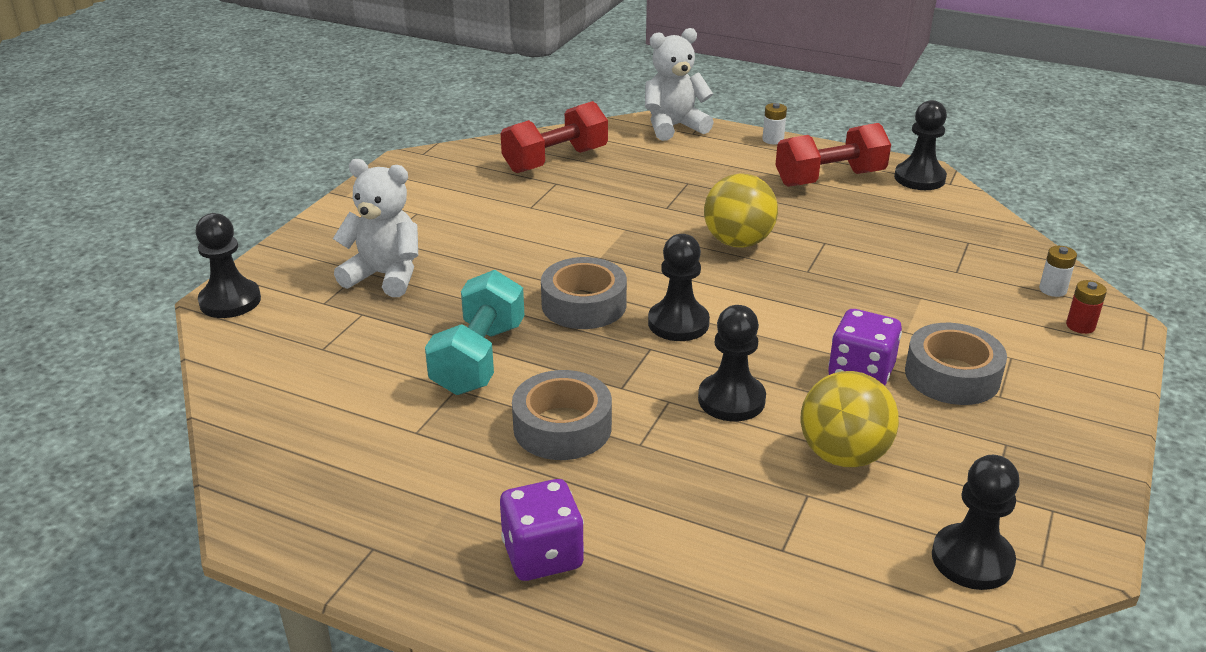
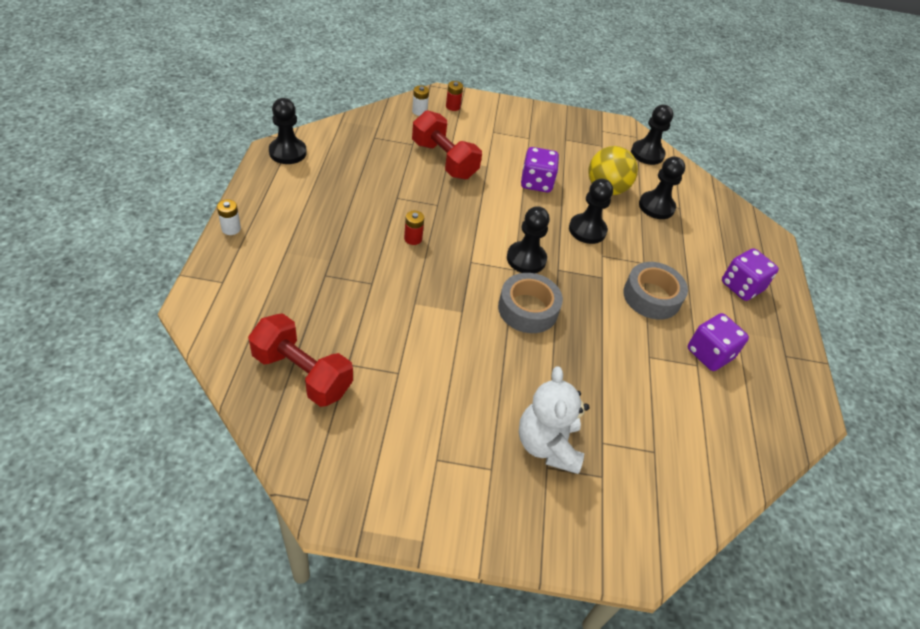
camera: 115 degrees left, 15 degrees up
black pawn [195,213,261,318] -> black pawn moved to [639,156,685,219]
turquoise dumbbell [425,270,524,395] -> none
white teddy bear [645,28,714,141] -> none
yellow ball [704,173,778,248] -> red battery [404,211,424,245]
red dumbbell [775,123,891,187] -> red dumbbell moved to [412,110,482,180]
grey tape [905,323,1007,405] -> none
none -> purple dice [688,313,749,371]

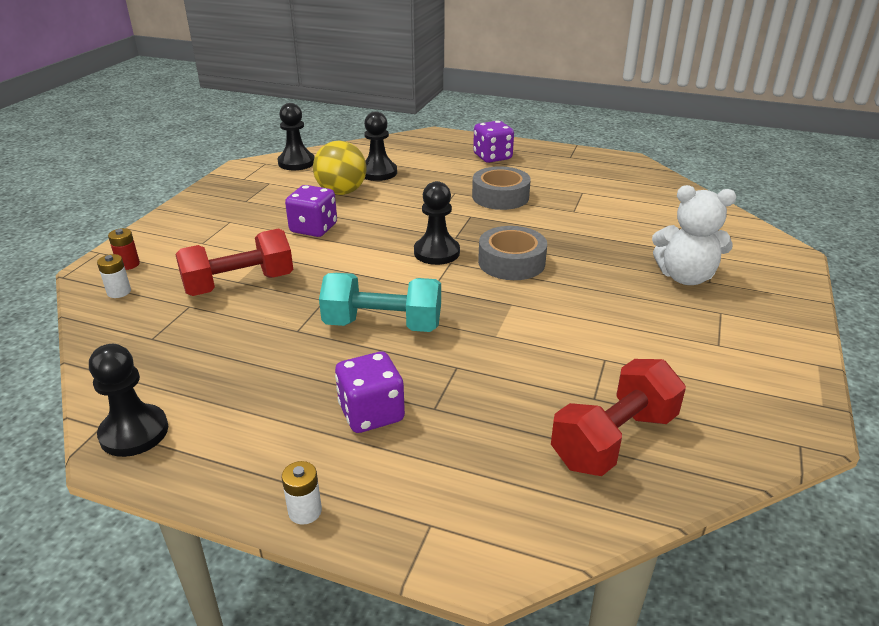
camera: 70 degrees left, 15 degrees down
red battery [404,211,424,245] -> turquoise dumbbell [319,273,441,332]
black pawn [569,179,613,244] -> none
purple dice [688,313,749,371] -> purple dice moved to [335,352,405,433]

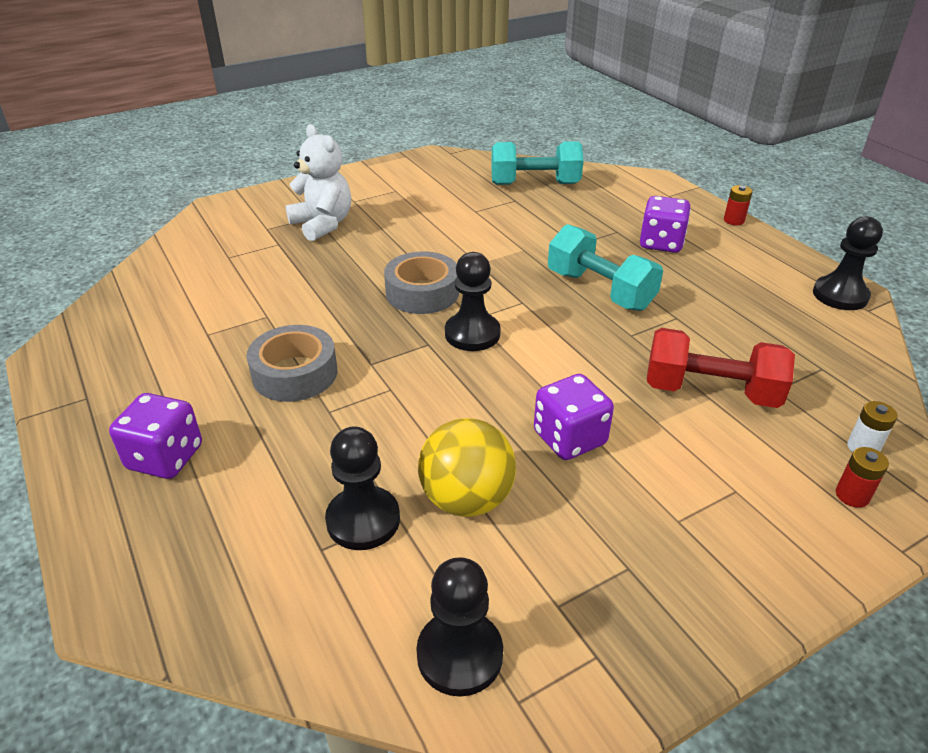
camera: 140 degrees left, 5 degrees up
white battery [282,461,322,525] -> red battery [724,185,753,225]
red dumbbell [551,359,686,476] -> turquoise dumbbell [491,141,583,185]

